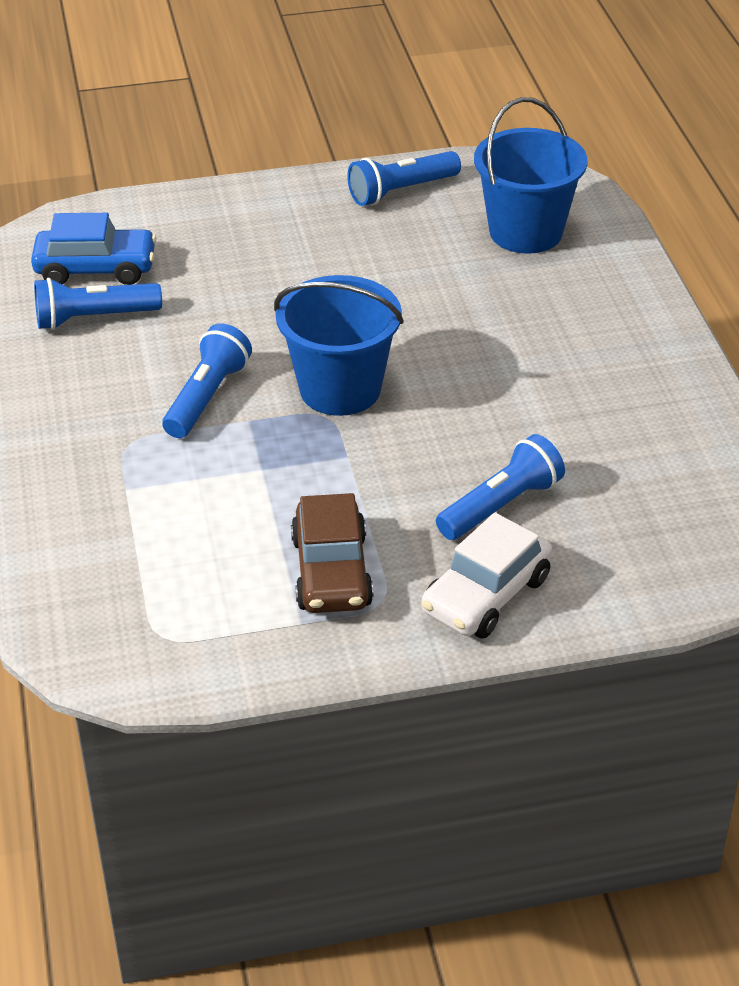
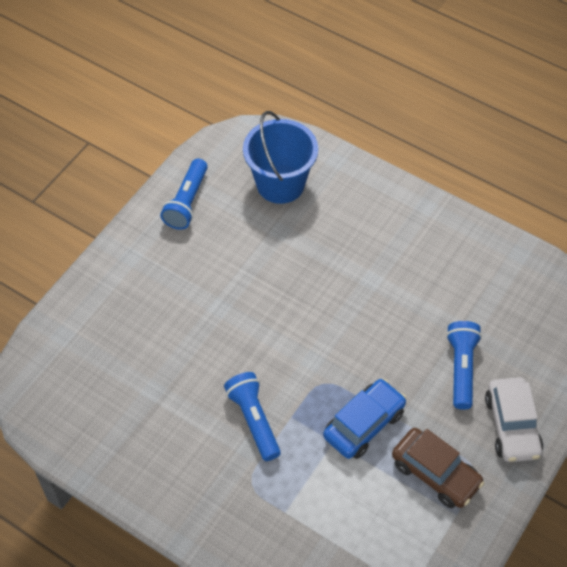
camera: 45 degrees left, 15 degrees up
blue car [31,213,157,285] -> blue car moved to [323,379,407,459]
blue flashlight [34,278,162,330] -> none
blue bucket [274,275,404,416] -> none

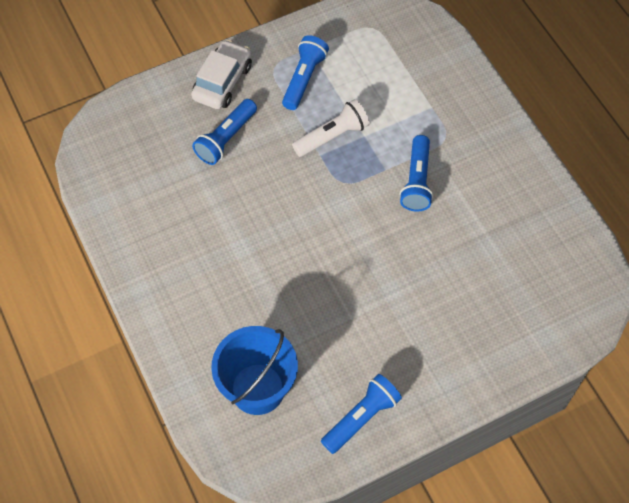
camera: 150 degrees left, 5 degrees up
blue car [323,379,407,459] -> white flashlight [292,99,370,157]
brown car [392,428,484,508] -> blue flashlight [282,35,329,110]

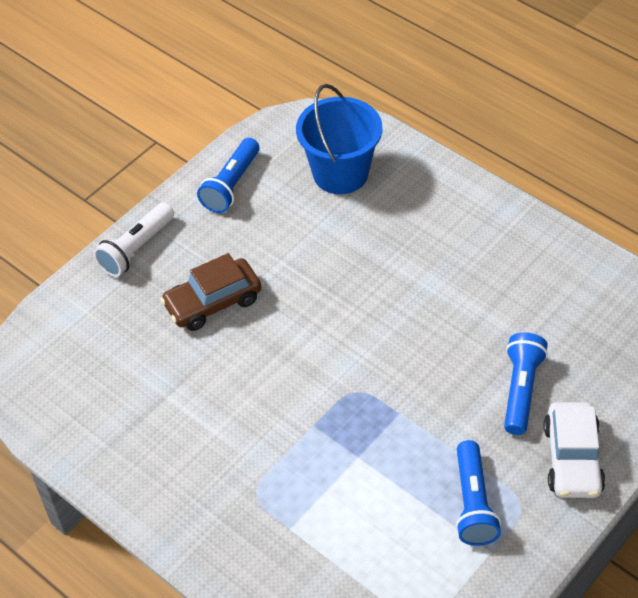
camera: 160 degrees right, 10 degrees down
white flashlight [292,99,370,157] -> white flashlight moved to [93,203,174,277]
blue flashlight [399,135,433,212] -> none
none -> brown car [160,253,261,331]

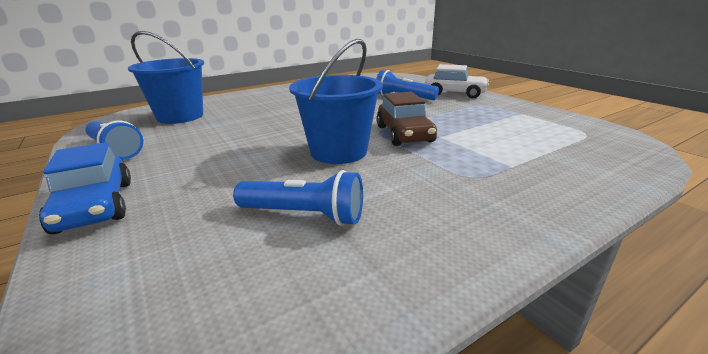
camera: 75 degrees left, 25 degrees down
white flashlight [93,203,174,277] -> blue car [39,142,131,234]
brown car [160,253,261,331] -> brown car moved to [376,92,437,146]
blue flashlight [456,440,501,546] -> blue flashlight moved to [233,170,363,226]
none -> blue bucket [289,39,383,164]

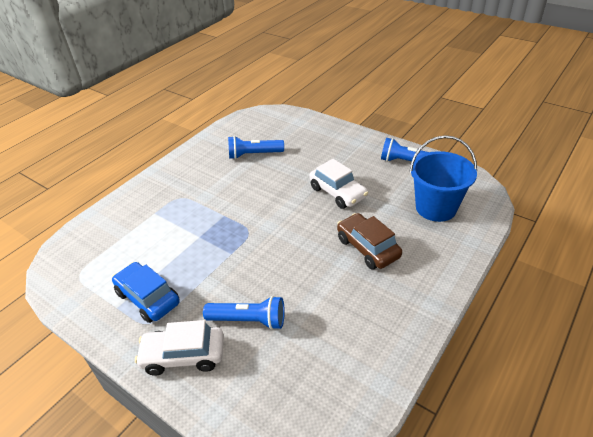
camera: 160 degrees right, 15 degrees up
blue car [39,142,131,234] -> blue car moved to [112,262,179,323]
blue bucket [289,39,383,164] -> none
brown car [376,92,437,146] -> brown car moved to [337,213,402,270]
none -> white car [310,159,368,209]

